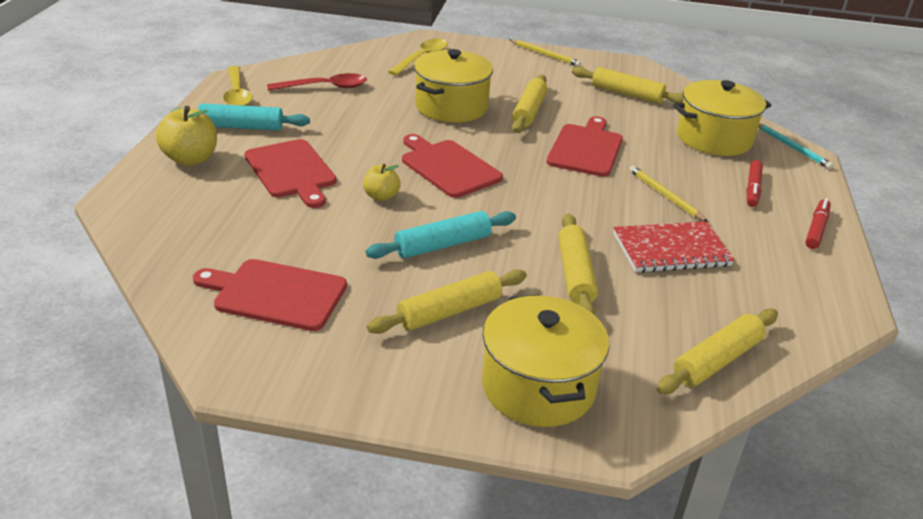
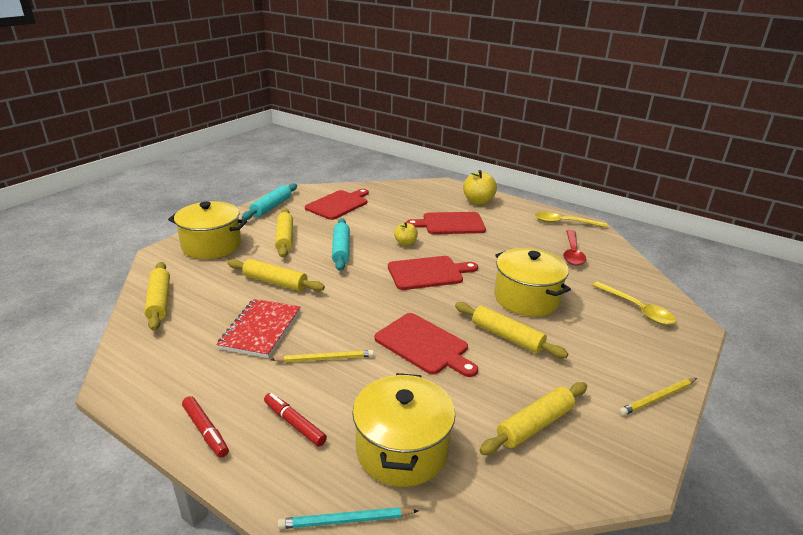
camera: 115 degrees right, 5 degrees down
turquoise rolling pin [171,103,310,131] -> turquoise rolling pin moved to [242,183,297,220]

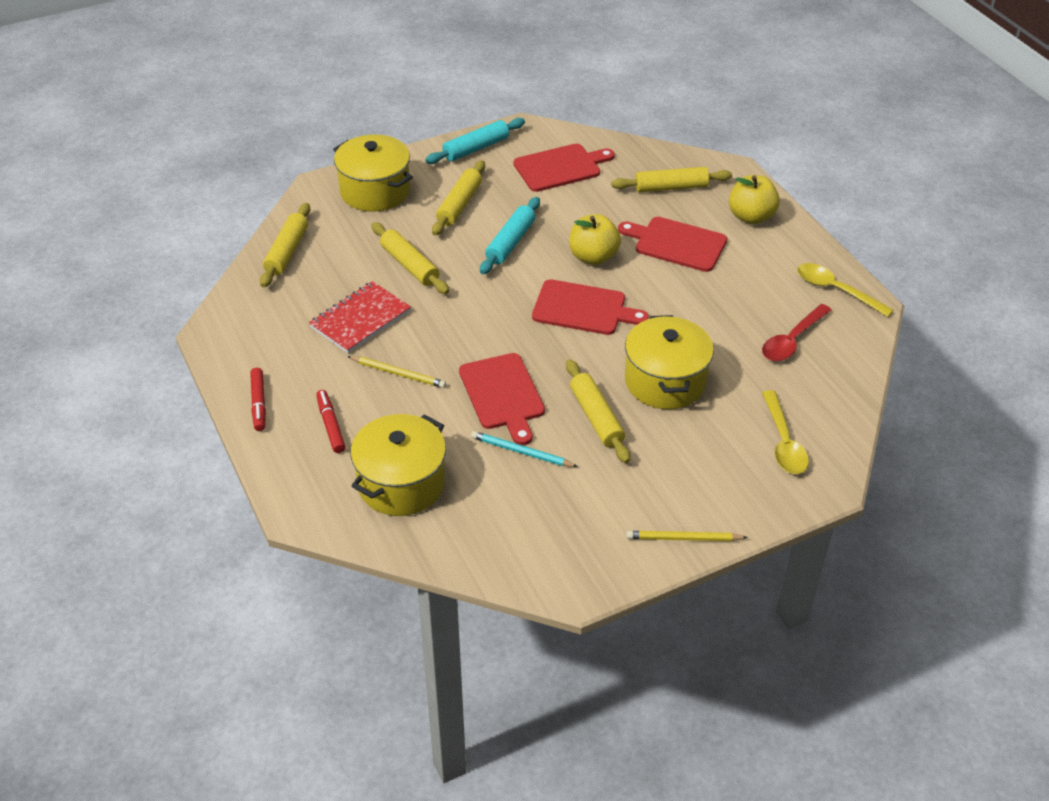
camera: 30 degrees right, 15 degrees up
turquoise pencil [277,507,419,529] -> turquoise pencil moved to [471,431,578,467]
yellow apple [394,222,418,246] -> yellow apple [569,214,621,265], size x1.64
yellow rolling pin [479,382,587,455] -> yellow rolling pin moved to [611,167,732,192]

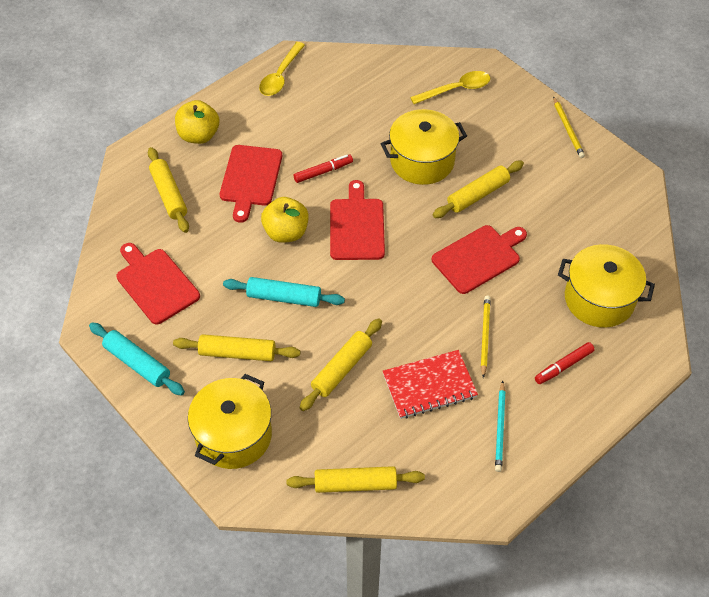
camera: 105 degrees left, 10 degrees up
red marker [250,368,266,431] -> red marker moved to [294,155,353,183]
red notebook [309,281,411,353] -> red notebook turned 45 degrees counterclockwise [383,350,478,419]
turquoise pencil [471,431,578,467] -> turquoise pencil moved to [495,381,505,472]
red spoon [762,304,831,361] -> none

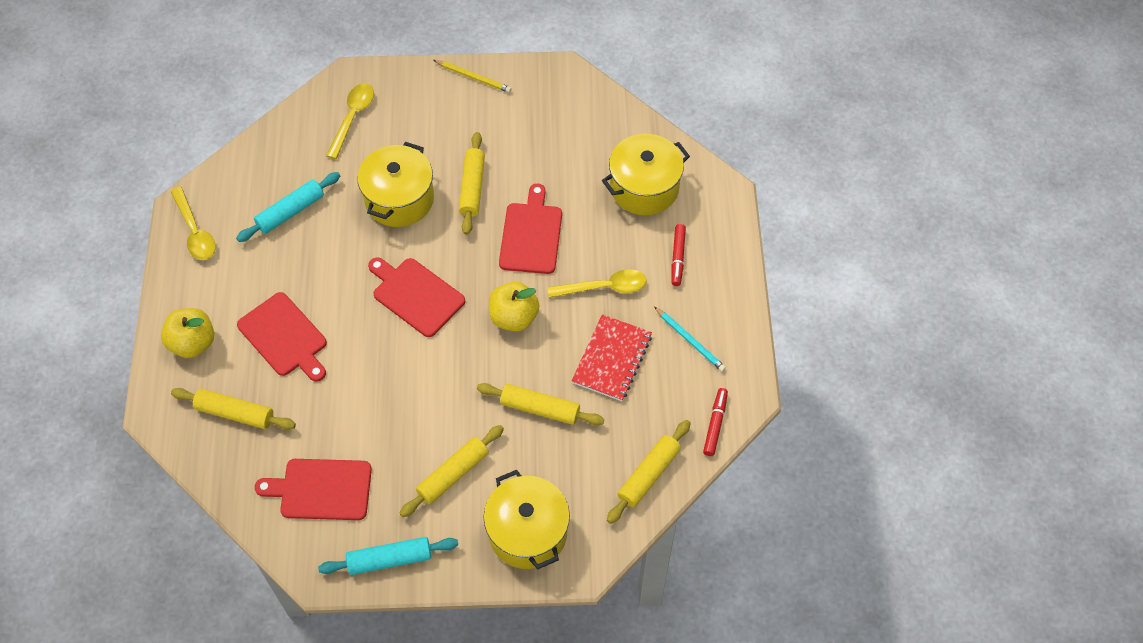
camera: 50 degrees left, 5 degrees up
turquoise rolling pin [223,277,345,307] -> turquoise rolling pin moved to [236,172,340,242]
yellow apple [261,197,309,243] -> yellow apple moved to [489,282,539,332]
red marker [294,155,353,183] -> red marker moved to [703,388,728,456]
yellow rolling pin [300,318,382,411] -> yellow rolling pin turned 60 degrees counterclockwise [477,383,604,426]
yellow pencil [481,296,491,378] -> yellow spoon [548,269,647,298]

